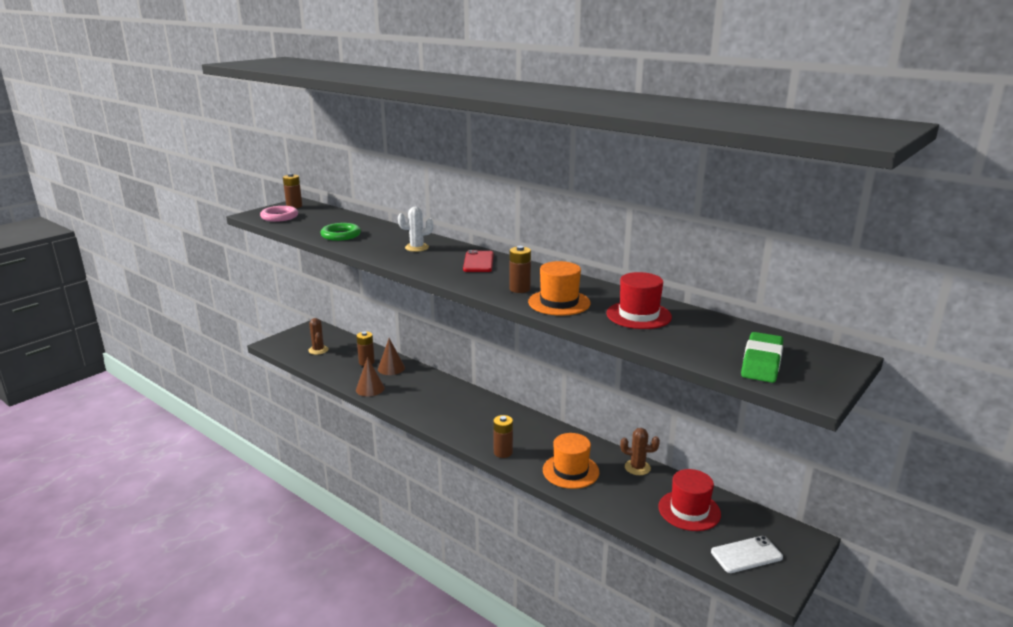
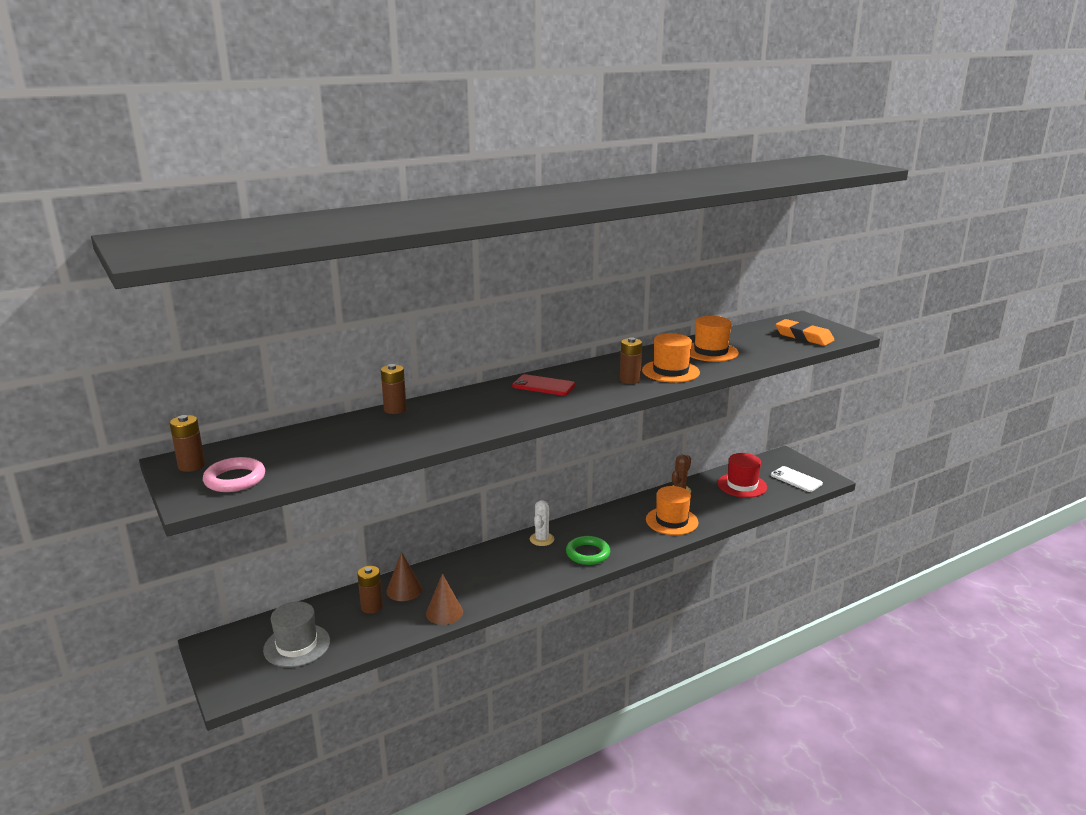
camera: 70 degrees left, 0 degrees up
brown cactus [308,318,328,355] -> grey hat [263,601,330,667]
green ring [320,223,361,241] -> green ring moved to [566,536,610,565]
white cactus [398,207,433,252] -> white cactus moved to [530,500,554,546]
brown battery [493,415,513,458] -> brown battery moved to [381,364,407,414]
red hat [606,272,672,329] -> orange hat [690,316,739,362]
white phone [711,536,783,573] -> white phone turned 45 degrees counterclockwise [771,466,823,492]
green eraser [741,332,783,383] -> orange eraser [775,319,834,346]

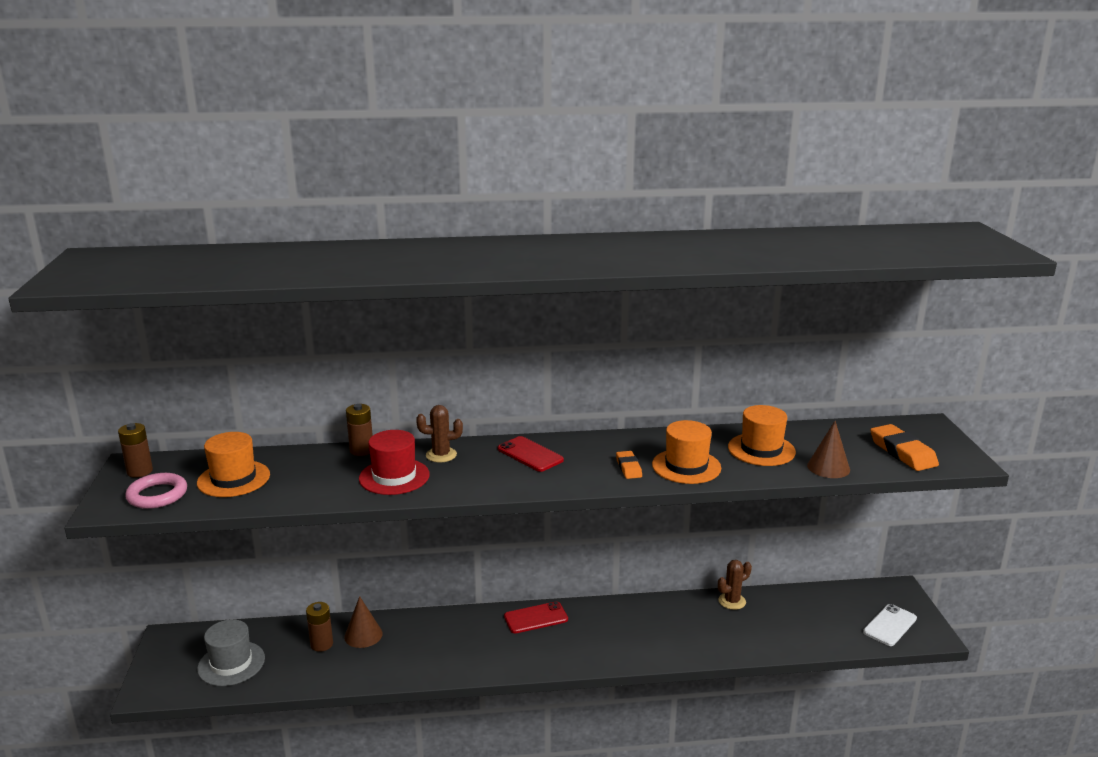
camera: 25 degrees right, 0 degrees up
brown cone [426,573,463,625] -> brown cone moved to [807,421,850,478]
white cactus [530,500,554,546] -> red phone [504,601,568,633]
green ring [566,536,610,565] -> none
brown battery [620,337,642,384] -> orange eraser [616,451,642,479]
orange hat [646,486,698,535] -> orange hat moved to [197,432,270,497]
red hat [718,453,767,498] -> red hat moved to [359,430,430,495]
white phone [771,466,823,492] -> white phone turned 60 degrees clockwise [863,604,917,646]
none -> brown cactus [416,405,463,462]

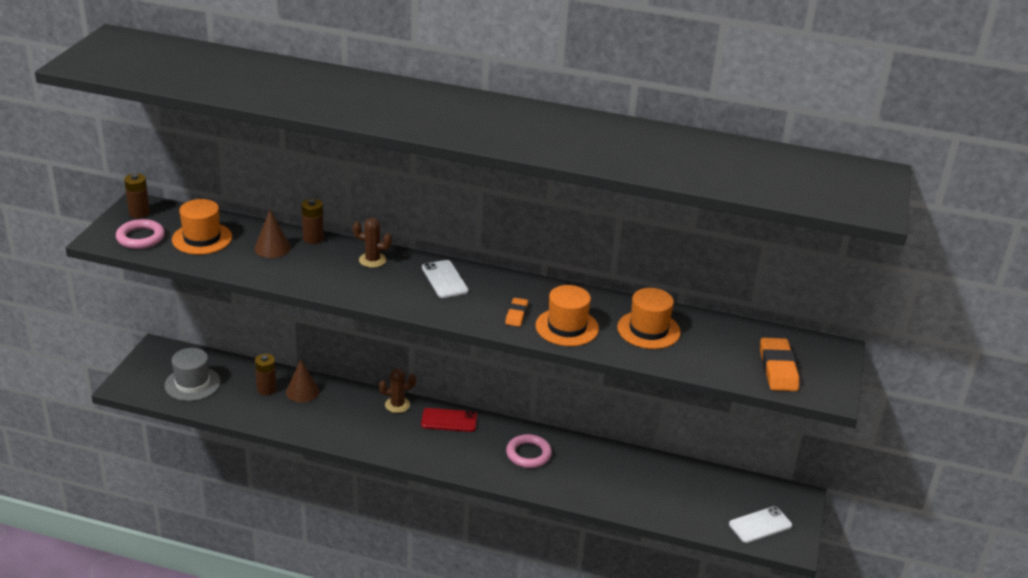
camera: 20 degrees right, 10 degrees up
red hat [359,430,430,495] -> none
red phone [498,436,564,472] -> white phone [422,260,469,298]
brown cactus [718,560,752,610] -> brown cactus moved to [379,368,416,413]
brown cone [807,421,850,478] -> brown cone moved to [254,209,291,258]
none -> pink ring [506,434,552,468]

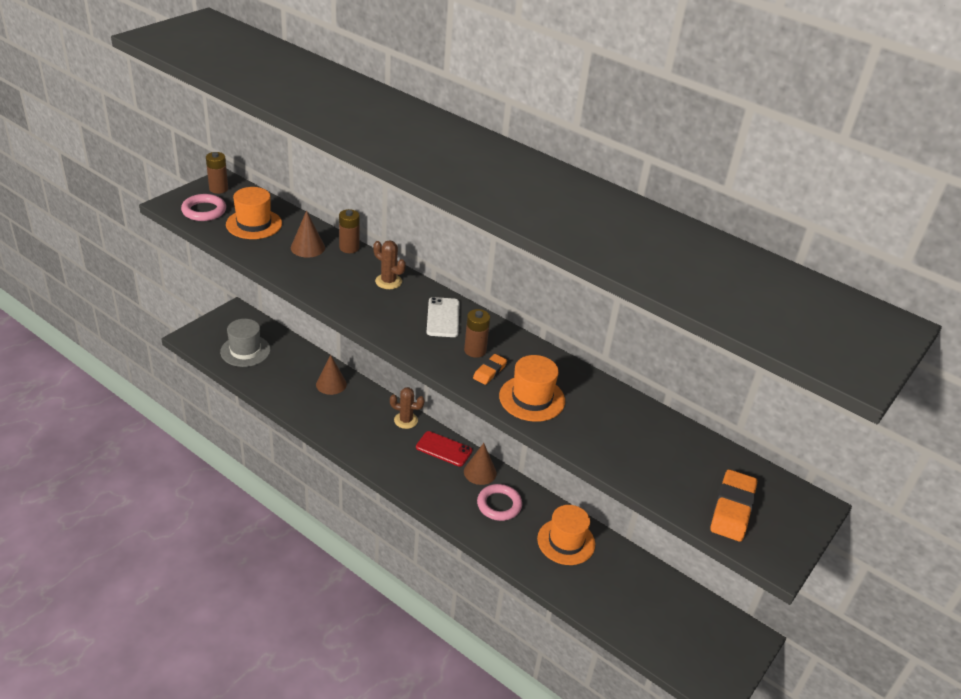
camera: 20 degrees right, 5 degrees up
brown battery [255,354,277,395] -> brown battery moved to [464,309,490,358]
orange hat [617,288,681,349] -> orange hat moved to [537,505,595,565]
white phone [729,506,792,543] -> none
none -> brown cone [464,443,497,485]

